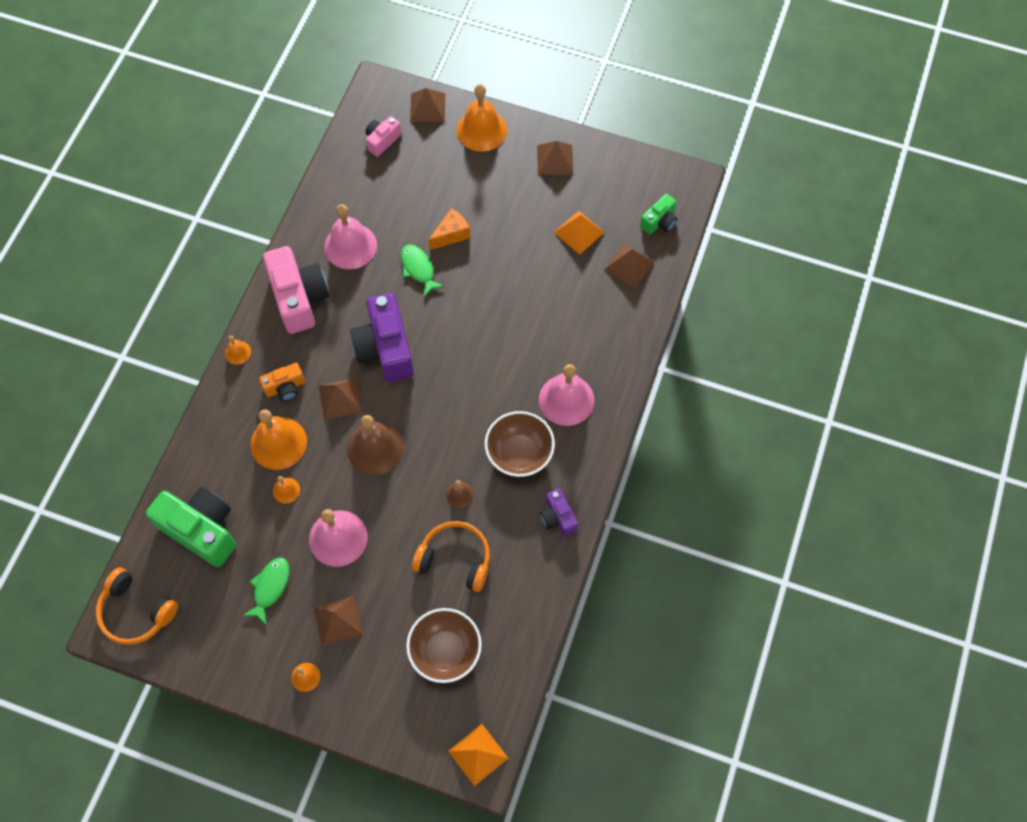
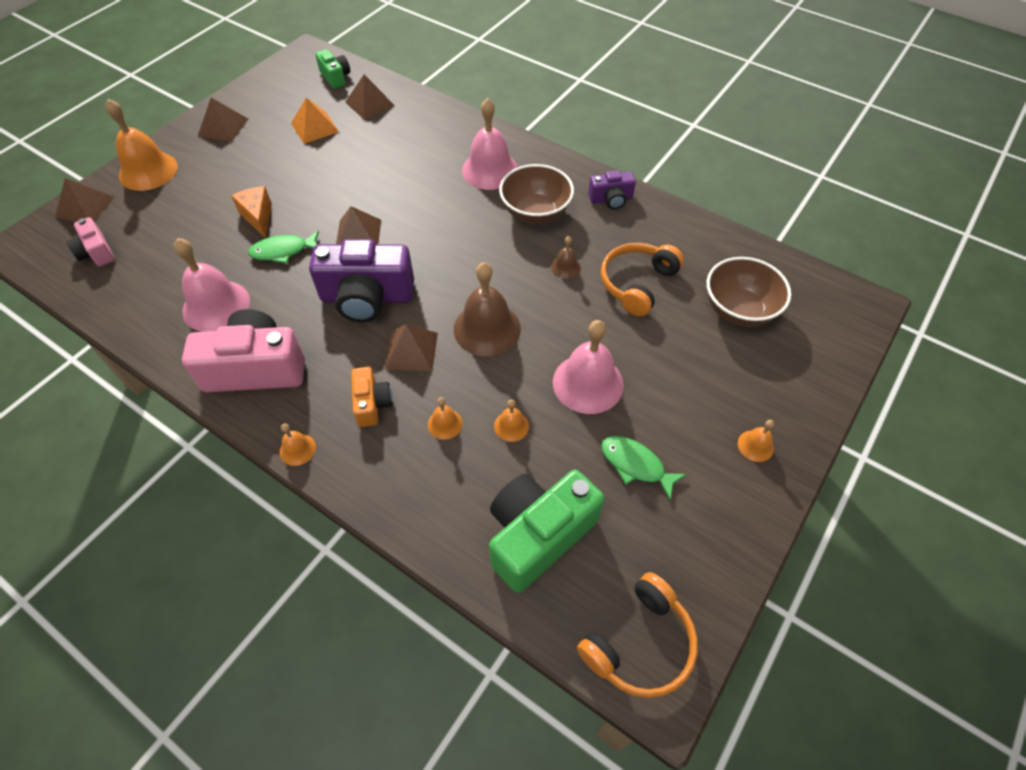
camera: 75 degrees left, 10 degrees down
orange bell [250,410,307,470] -> orange bell [428,397,463,440], size x0.48
brown pyramid [314,596,363,646] -> brown pyramid moved to [336,206,381,244]
orange pyramid [448,724,508,786] -> none

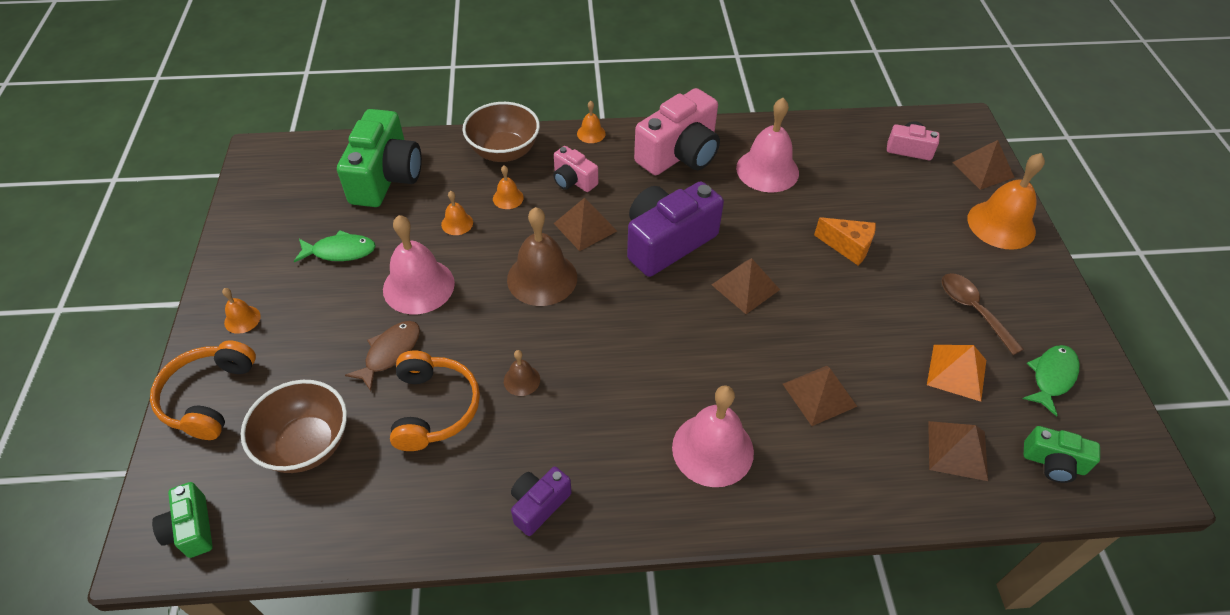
camera: 140 degrees right, 5 degrees down
brown pyramid [198,98,248,142] -> brown pyramid moved to [783,366,857,426]
green fish [248,231,319,264] -> green fish moved to [1022,345,1079,417]
orange camera [351,367,392,427] -> pink camera [553,146,598,192]
brown bowl [499,164,574,225] -> brown bowl moved to [462,102,540,162]
orange headphones [577,572,698,698] -> orange headphones moved to [150,340,256,440]
none -> green camera [152,482,213,558]
none -> brown fish [345,321,420,391]
none -> brown spoon [942,273,1024,355]

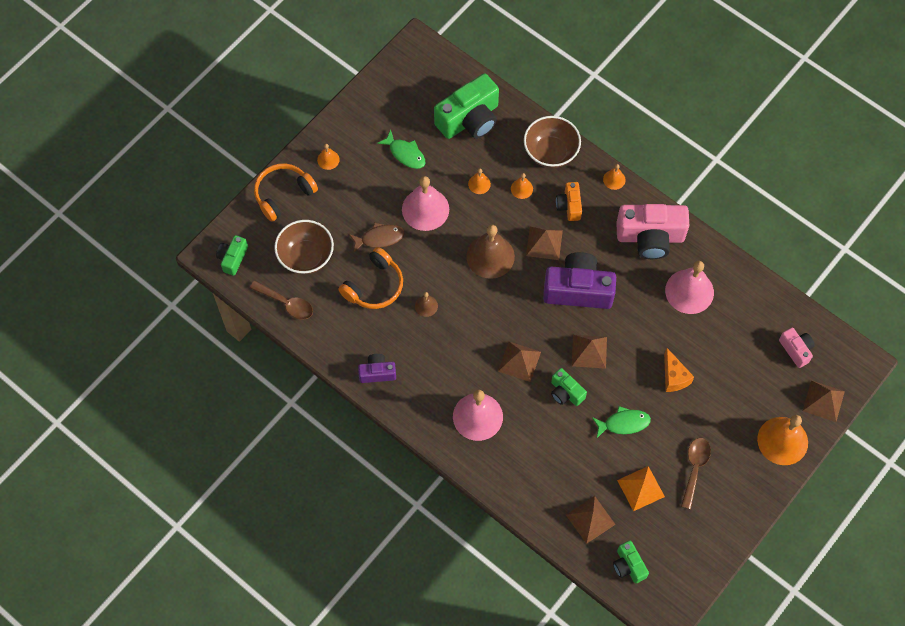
camera: 45 degrees right, 15 degrees up
pink camera [553,146,598,192] -> orange camera [556,182,582,221]
brown pyramid [783,366,857,426] -> brown pyramid moved to [498,342,541,382]
green fish [1022,345,1079,417] -> green fish moved to [592,406,651,438]
none -> brown spoon [250,281,313,320]
none -> green camera [551,368,587,406]

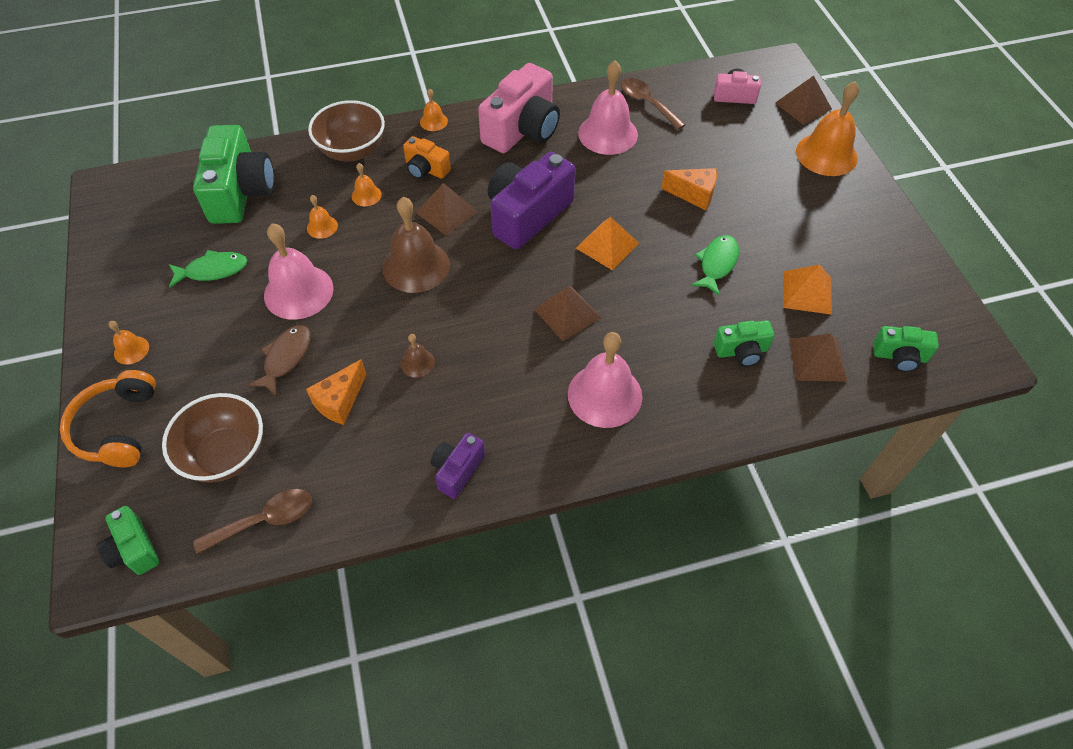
camera: 55 degrees left, 10 degrees down
orange headphones [339,247,403,309] -> orange cheese [306,359,367,425]
green camera [551,368,587,406] -> green camera moved to [714,320,774,367]
brown pyramid [572,335,607,369] -> orange pyramid [576,217,639,270]
brown spoon [681,438,711,509] -> brown spoon moved to [621,78,686,130]

